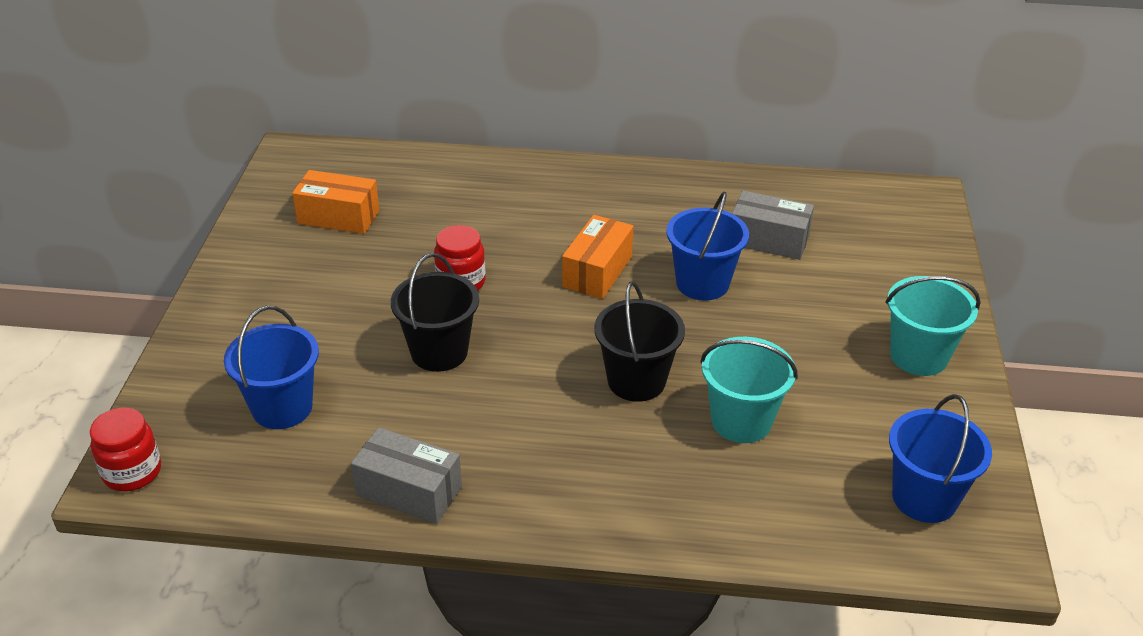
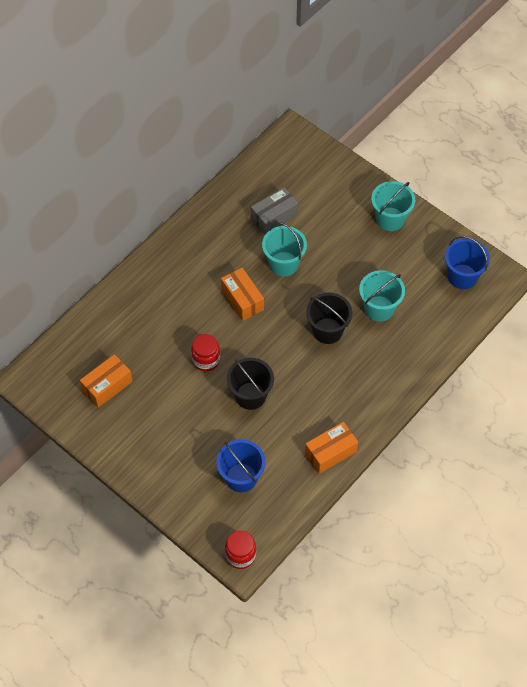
camera: 55 degrees left, 20 degrees up
grey box [351,427,462,524] -> orange box [305,422,358,474]
blue bucket [666,191,749,300] -> turquoise bucket [262,222,307,276]

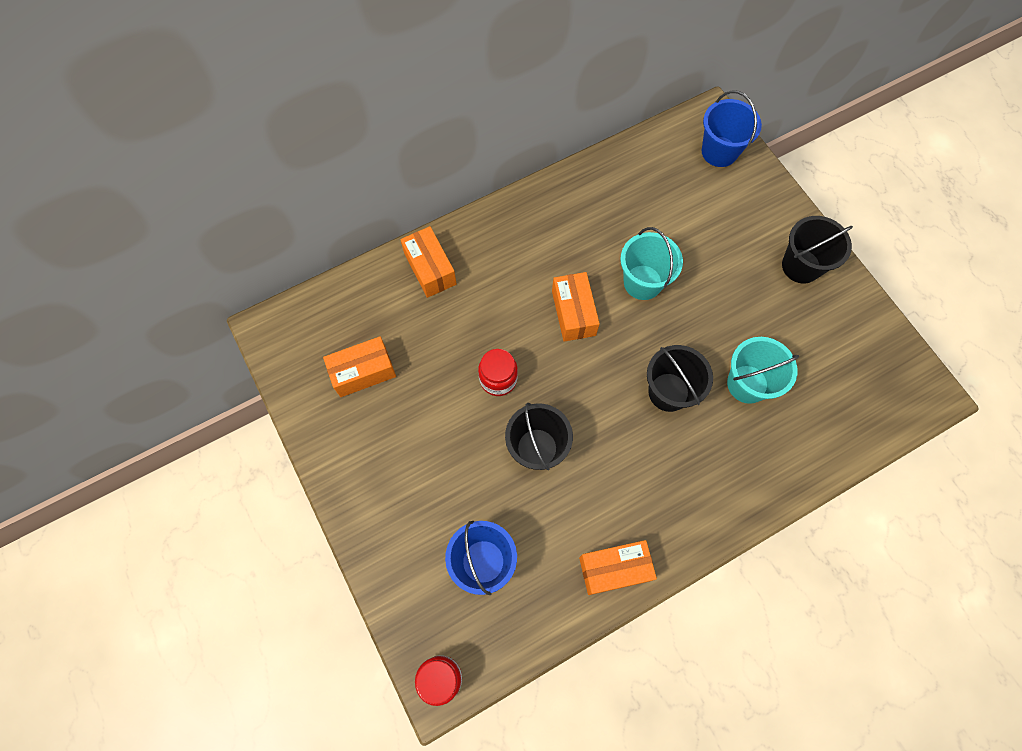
camera: 20 degrees right, 10 degrees up
grey box [251,187,298,235] -> none
turquoise bucket [371,181,415,231] -> black bucket [782,216,853,284]
blue bucket [445,236,490,289] -> blue bucket moved to [702,90,762,167]
none -> orange box [400,226,456,298]

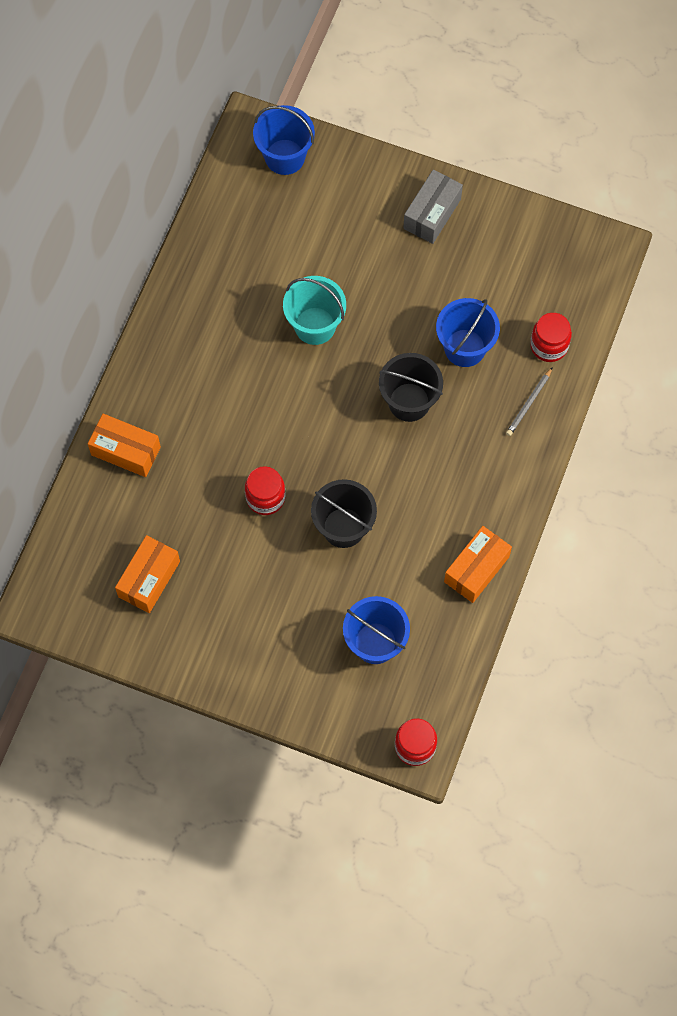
camera: 40 degrees left, 0 degrees up
orange box [552,272,600,342] -> none
turquoise bucket [727,337,799,404] -> blue bucket [436,298,500,367]
black bucket [782,216,853,284] -> grey box [403,170,463,244]
none -> grey pencil [506,367,553,436]
none -> red jar [530,313,572,362]

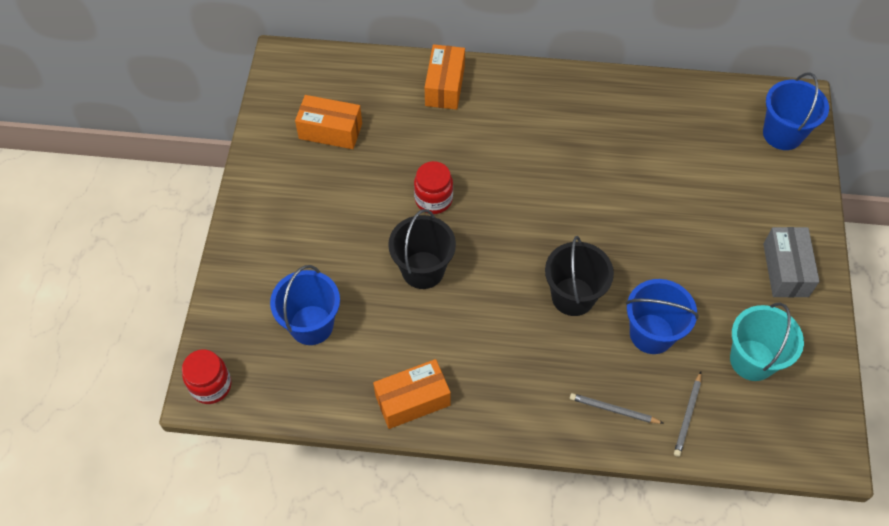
camera: 75 degrees right, 10 degrees down
turquoise bucket [283,276,346,345] -> turquoise bucket moved to [730,303,804,381]
grey box [403,170,463,244] -> grey box turned 75 degrees clockwise [763,227,820,297]
orange box [444,526,512,603] -> orange box turned 45 degrees counterclockwise [373,359,451,429]
red jar [530,313,572,362] -> grey pencil [674,372,701,457]

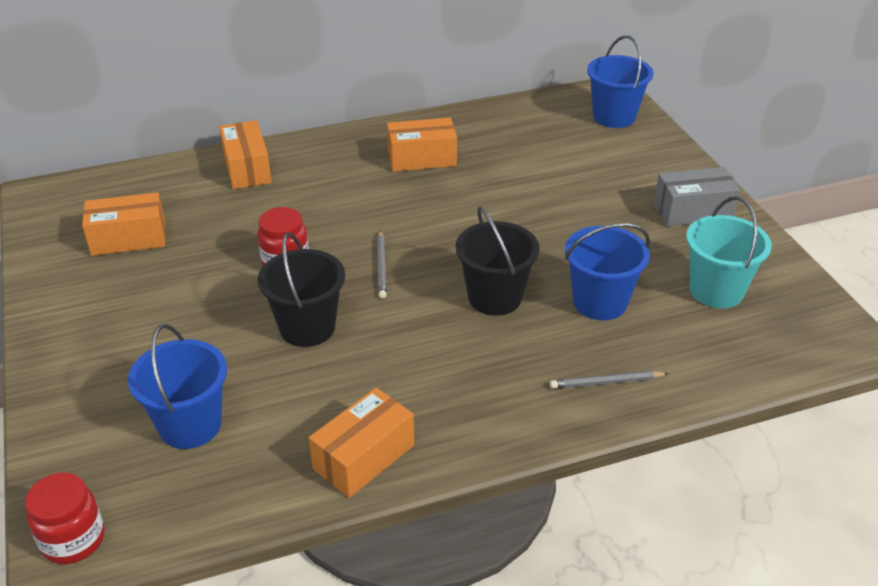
camera: 25 degrees left, 20 degrees down
grey pencil [674,372,701,457] -> grey pencil moved to [377,230,387,299]
grey box [763,227,820,297] -> grey box turned 75 degrees counterclockwise [654,167,740,226]
none -> orange box [387,118,457,172]

